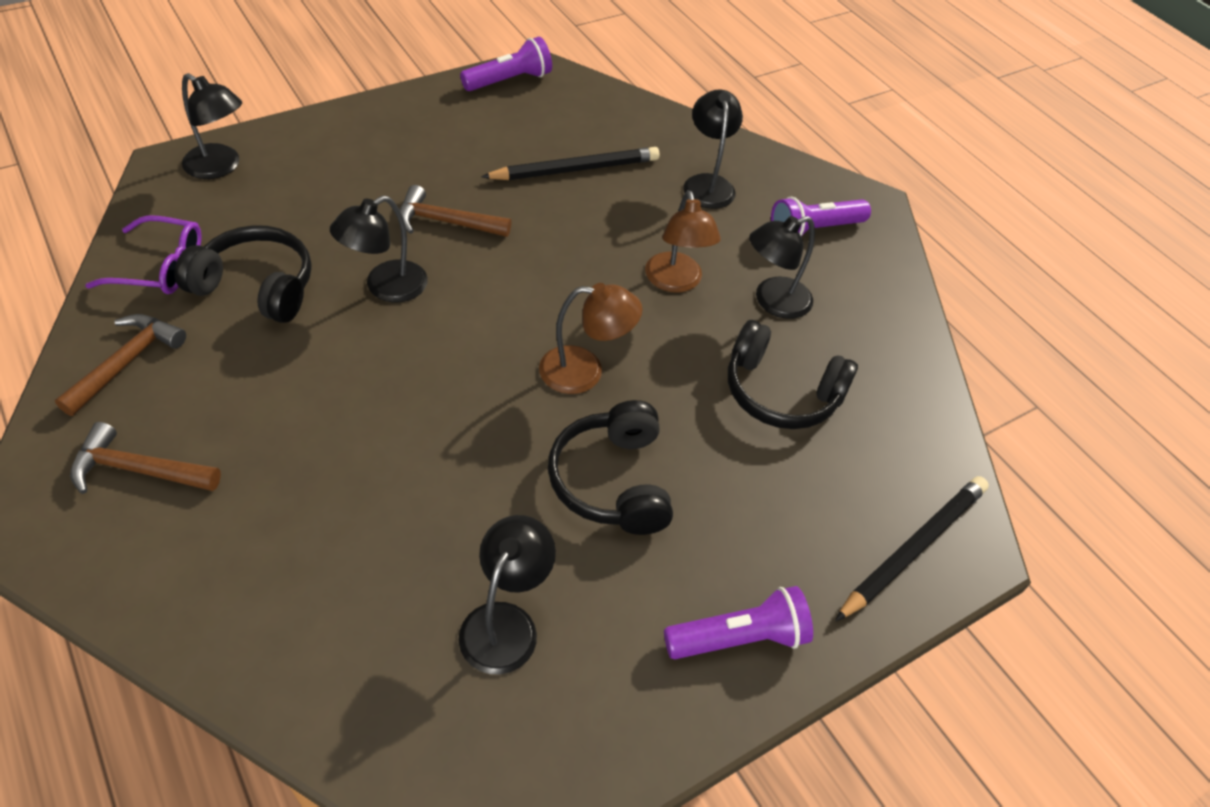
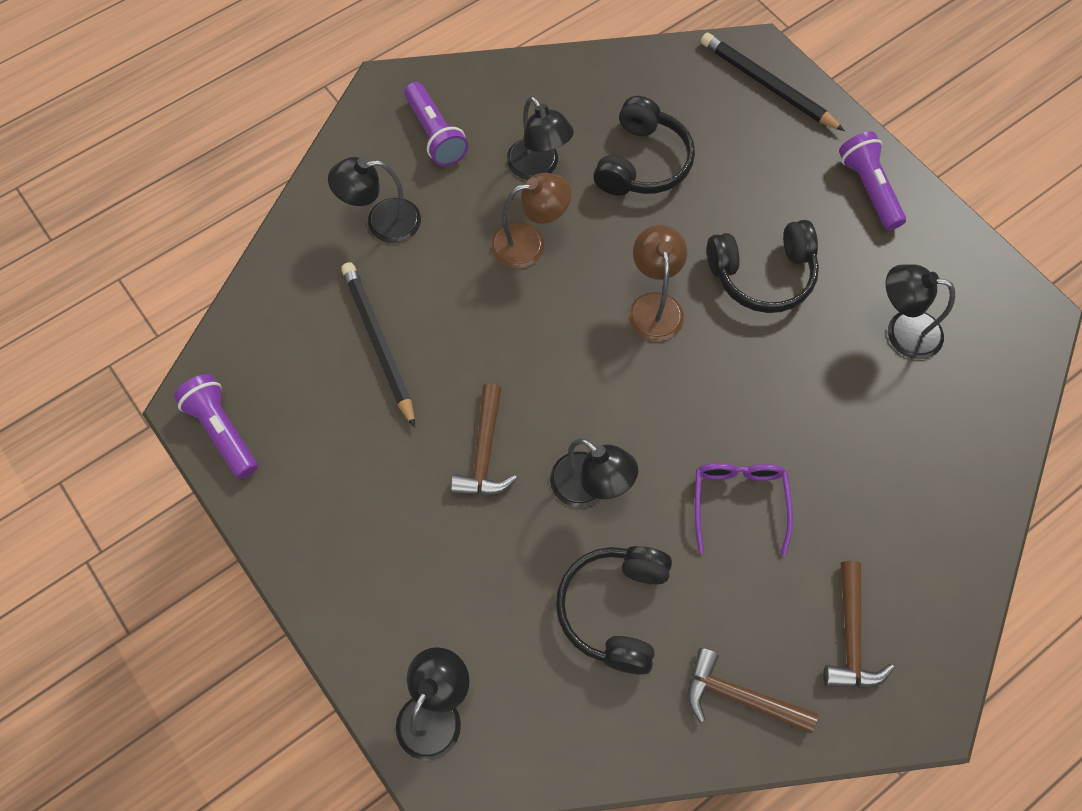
camera: 90 degrees left, 15 degrees up
purple glasses [85,215,202,294] -> purple glasses moved to [695,463,793,555]

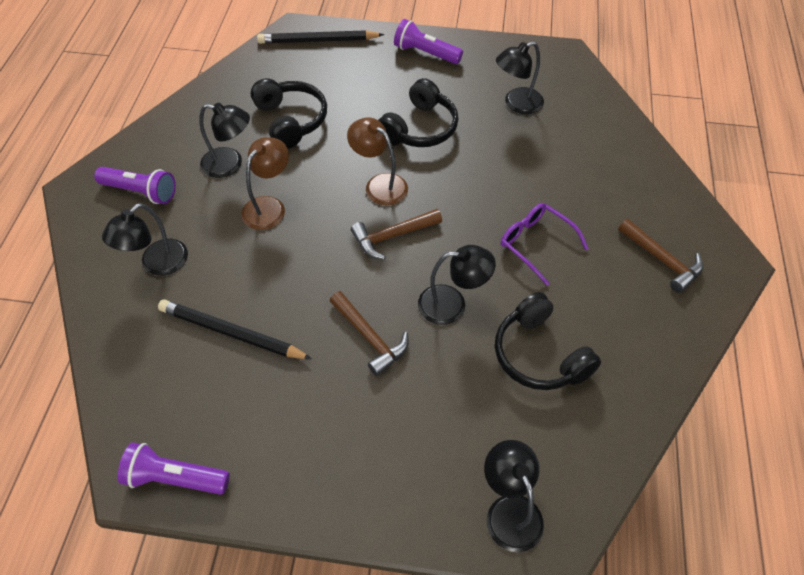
camera: 45 degrees left, 10 degrees down
brown hammer [687,648,818,734] -> brown hammer moved to [351,209,442,259]

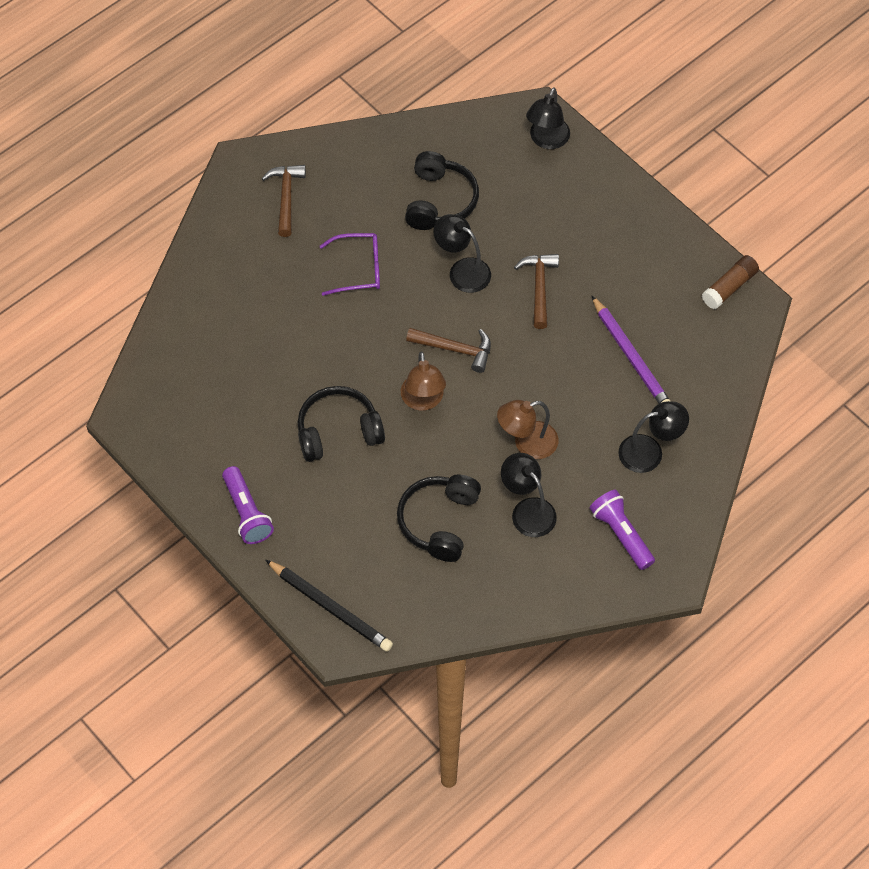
camera: 140 degrees left, 5 degrees up
purple flashlight [118,442,230,495] -> brown glue stick [702,255,759,309]
black pencil [158,299,312,359] -> purple pencil [592,296,670,404]
black lamp [496,41,544,114] -> none
purple glasses [501,203,589,286] -> purple glasses turned 90 degrees counterclockwise [320,233,380,296]

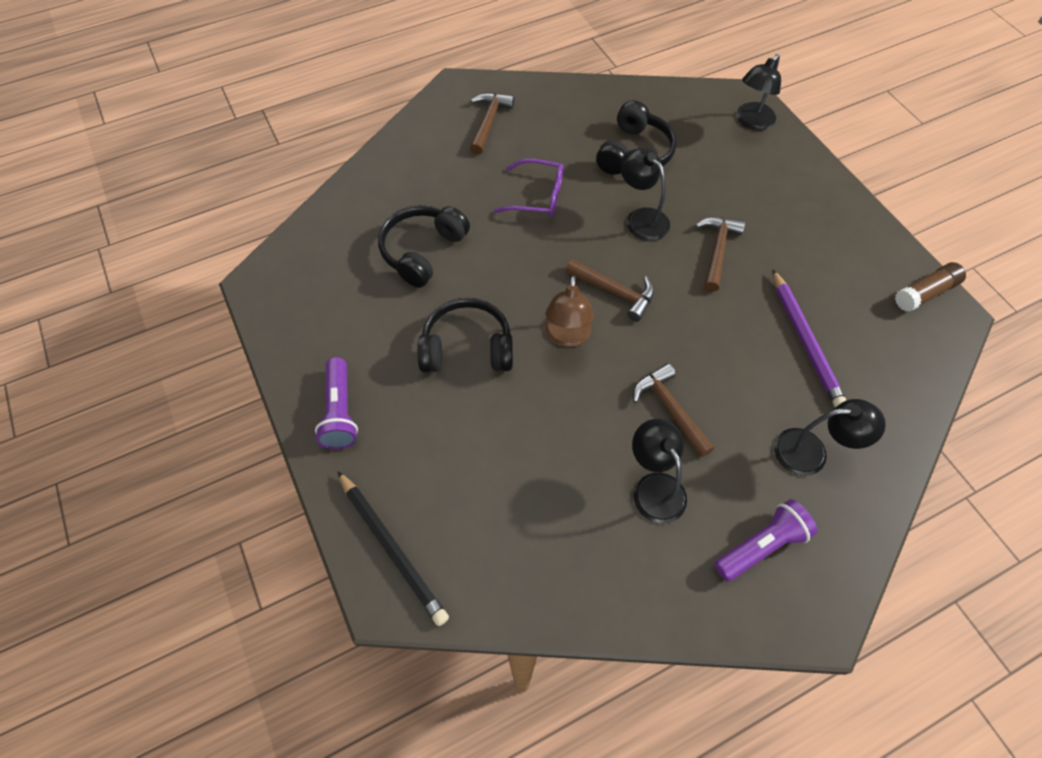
camera: 15 degrees right, 0 degrees up
black headphones [397,474,481,562] -> black headphones moved to [378,205,470,288]
brown lamp [497,400,559,459] -> brown hammer [633,363,714,457]
purple flashlight [590,490,655,570] -> purple flashlight turned 75 degrees clockwise [714,499,818,582]

